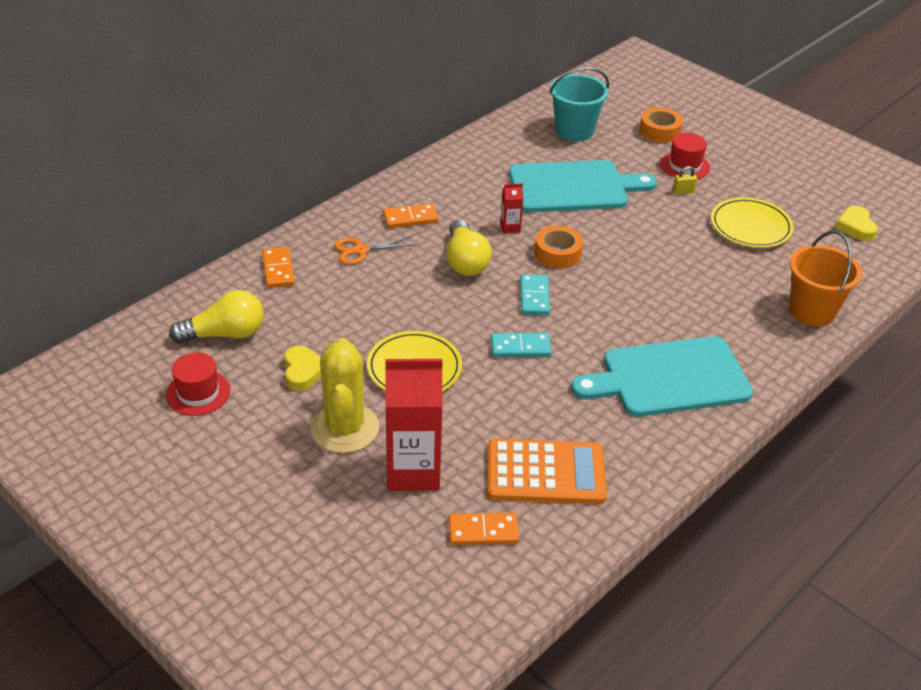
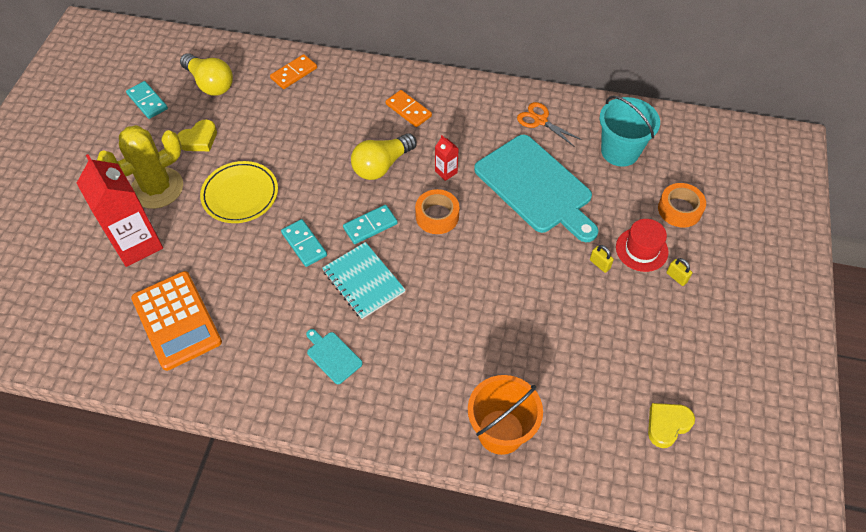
camera: 60 degrees right, 15 degrees up
red hat [166,352,230,416] -> turquoise domino [126,81,168,119]
orange scissors [334,236,416,265] -> orange scissors moved to [517,102,582,147]
orange domino [449,513,519,545] -> none
turquoise cutting board [571,336,753,417] -> turquoise cutting board [306,329,363,384], size x0.42
yellow plate [711,197,794,248] -> none
none -> turquoise notebook [322,242,406,319]
none -> yellow padlock [666,258,693,286]

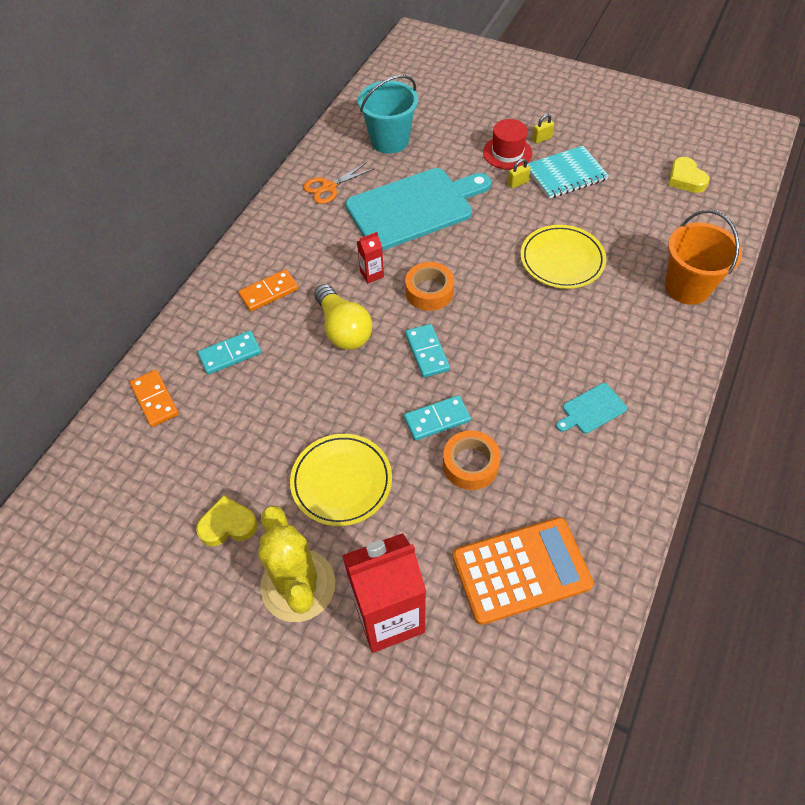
camera: 75 degrees left, 0 degrees up
turquoise domino [126,81,168,119] -> turquoise domino moved to [198,331,261,375]
yellow heart [178,120,217,151] -> yellow heart turned 75 degrees counterclockwise [196,495,258,546]
yellow light bulb [180,53,233,96] -> none
turquoise notebook [322,242,406,319] -> turquoise notebook moved to [527,146,609,199]
orange tape [658,183,706,227] -> orange tape moved to [443,430,501,490]
none -> yellow plate [521,225,606,289]

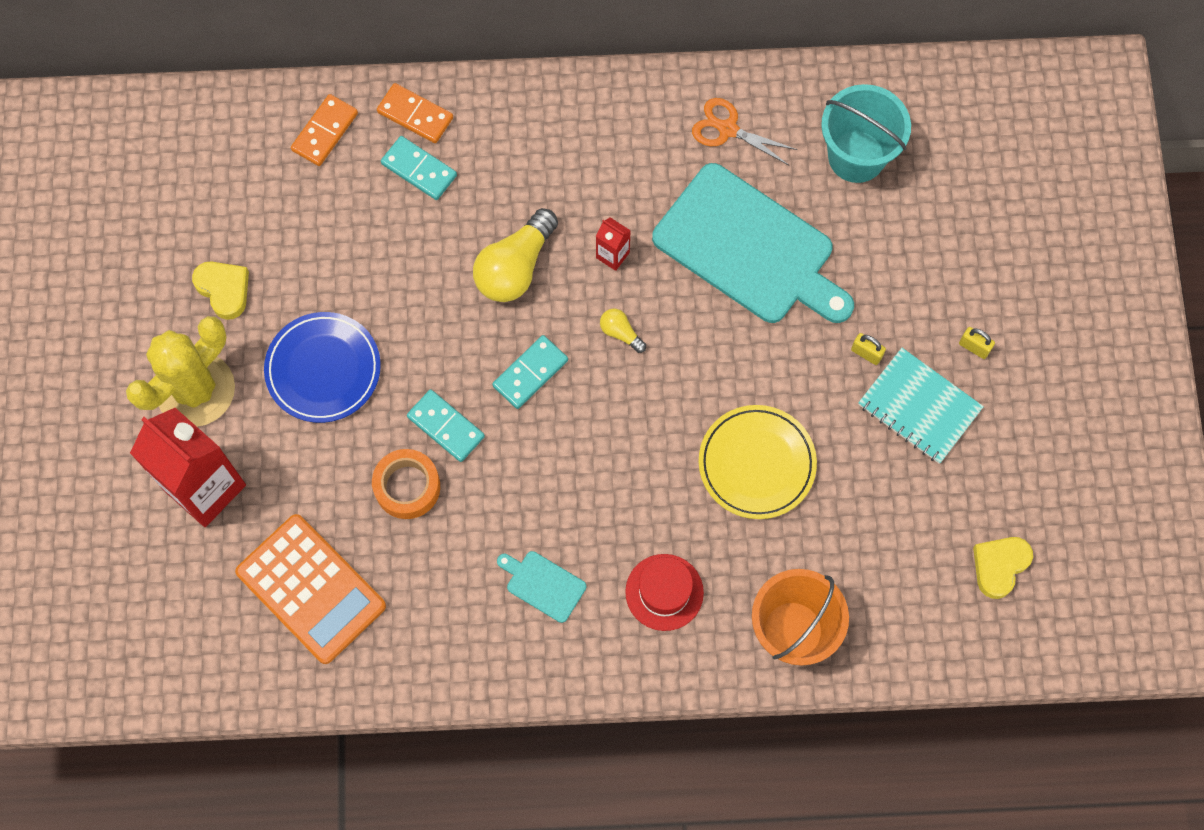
camera: 60 degrees right, 15 degrees up
orange domino [238,269,299,311] -> orange domino moved to [377,83,453,143]
yellow plate [290,434,392,526] -> blue plate [264,312,381,423]
orange tape [405,262,454,311] -> yellow light bulb [600,309,646,353]
red hat [483,119,532,170] -> red hat moved to [625,554,704,631]

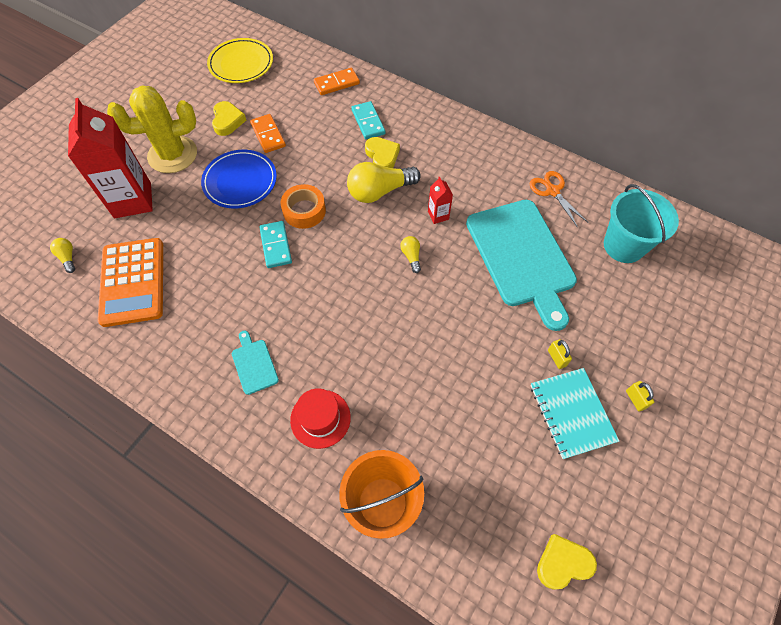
camera: 35 degrees right, 10 degrees down
orange tape [372,449,440,519] -> orange tape moved to [280,184,326,229]
orange domino [377,83,453,143] -> orange domino moved to [250,114,286,153]
turquoise domino [492,335,568,409] -> none
yellow plate [699,405,817,519] -> yellow plate moved to [207,38,273,83]
none -> yellow light bulb [50,238,75,273]
none -> yellow heart [365,137,400,168]

